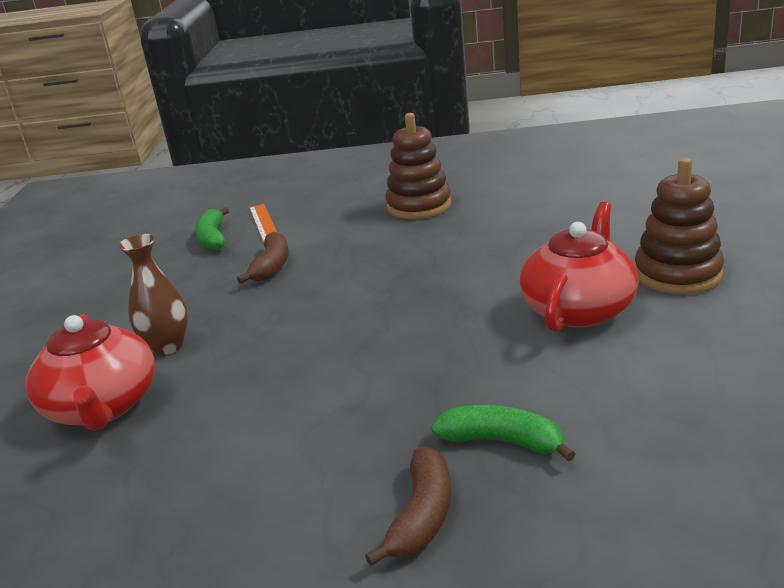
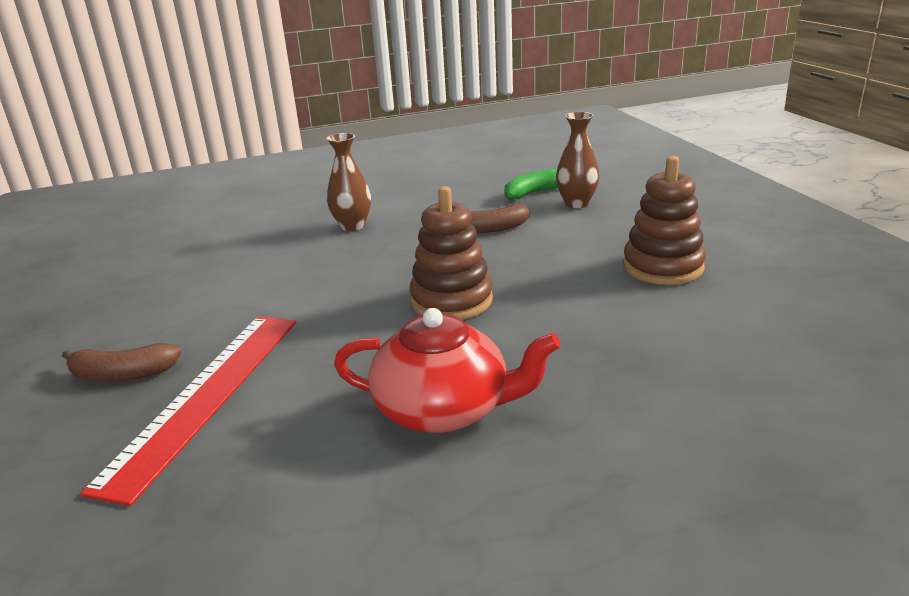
camera: 70 degrees right, 0 degrees up
red teapot [26,314,155,431] -> none
orange ruler [249,204,277,243] -> brown vase [556,112,600,208]
green banana [431,405,576,462] -> red ruler [80,316,296,506]
brown stacking toy [635,158,724,294] -> brown stacking toy moved to [409,186,493,320]

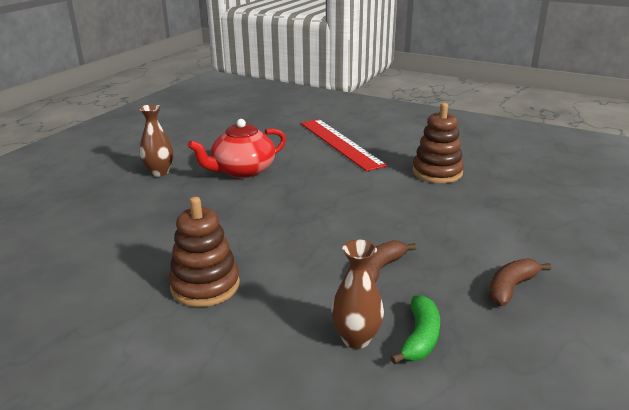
camera: 135 degrees right, 0 degrees up
brown banana [62,343,182,381] -> brown banana moved to [489,258,551,306]
brown vase [326,133,371,231] -> brown vase moved to [139,104,173,177]
brown stacking toy [409,186,493,320] -> brown stacking toy moved to [412,103,464,183]

